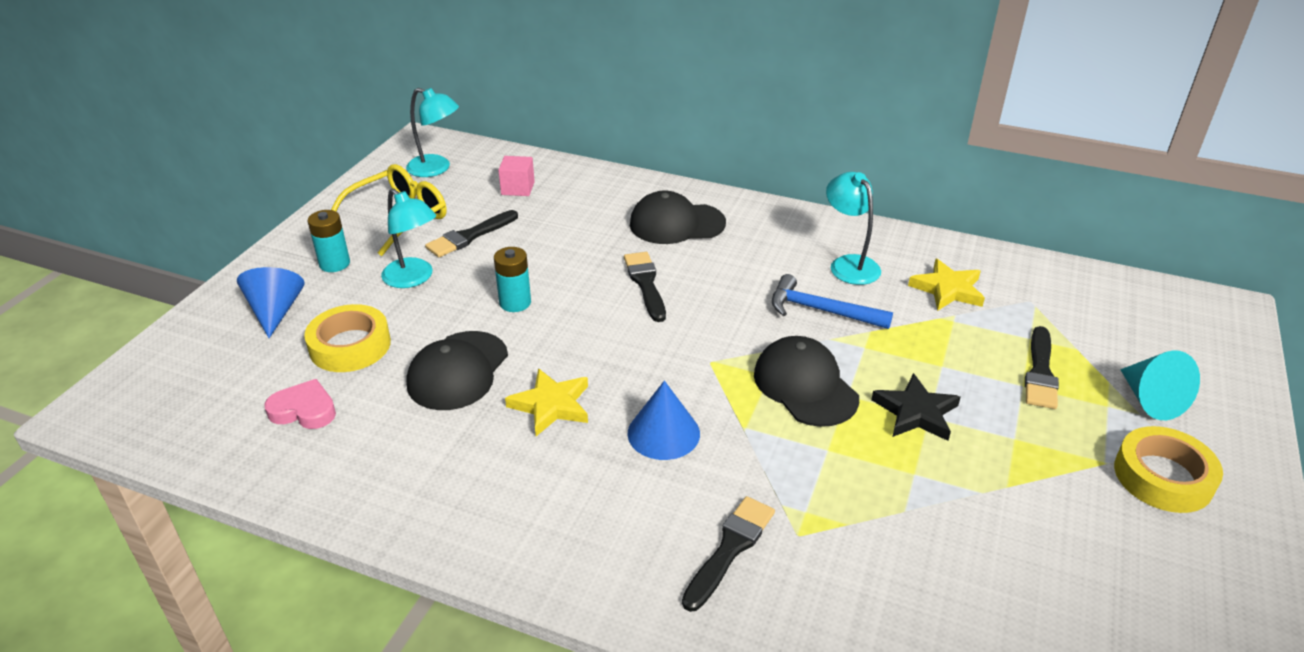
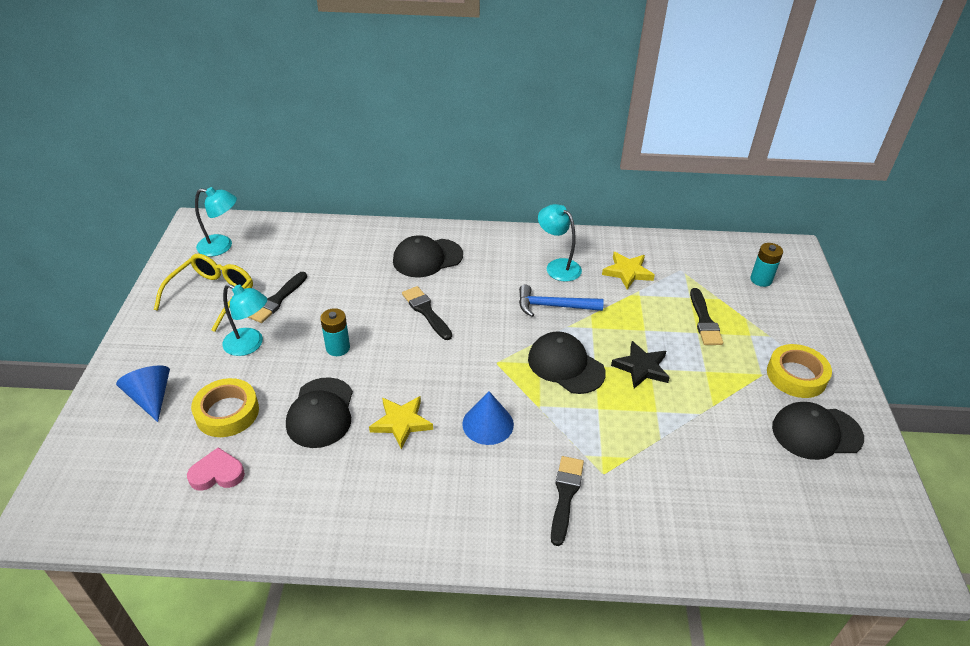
camera: 20 degrees left, 5 degrees up
turquoise battery [307,210,350,272] -> turquoise battery moved to [750,243,783,287]
pink cube [498,156,535,196] -> none
turquoise cone [1120,350,1200,420] -> none
none -> black cap [772,402,864,460]

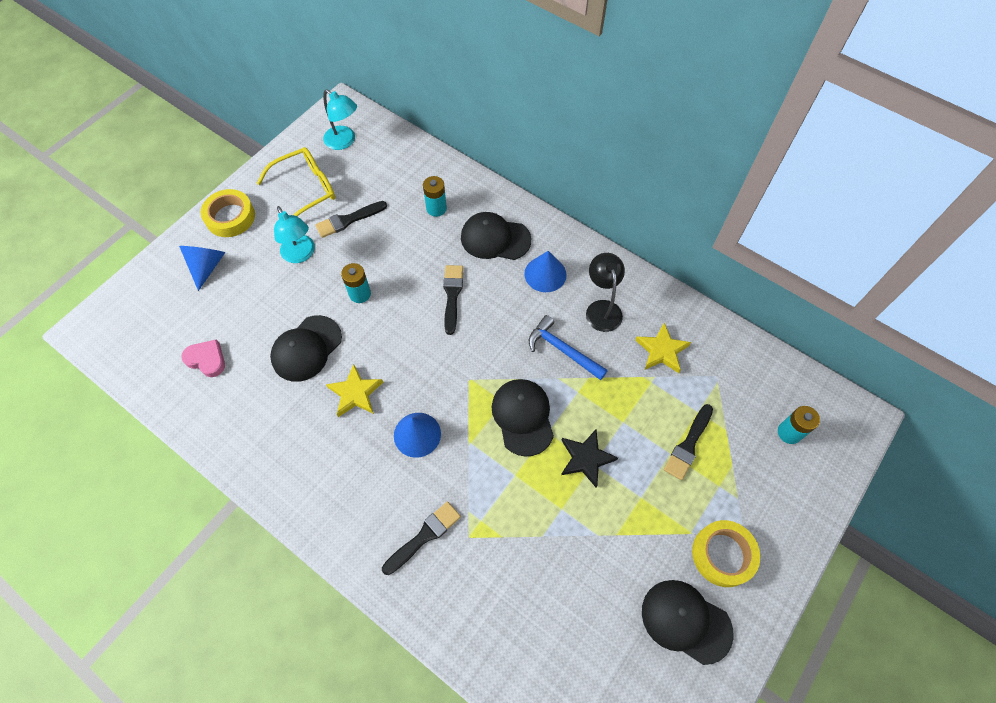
camera: 35 degrees right, 20 degrees up
yellow tape [191,378,259,437] -> yellow tape moved to [201,189,255,237]
turquoise lamp [538,204,582,282] -> black lamp [586,253,625,332]
none -> turquoise battery [423,176,447,217]
none -> blue cone [524,251,567,292]

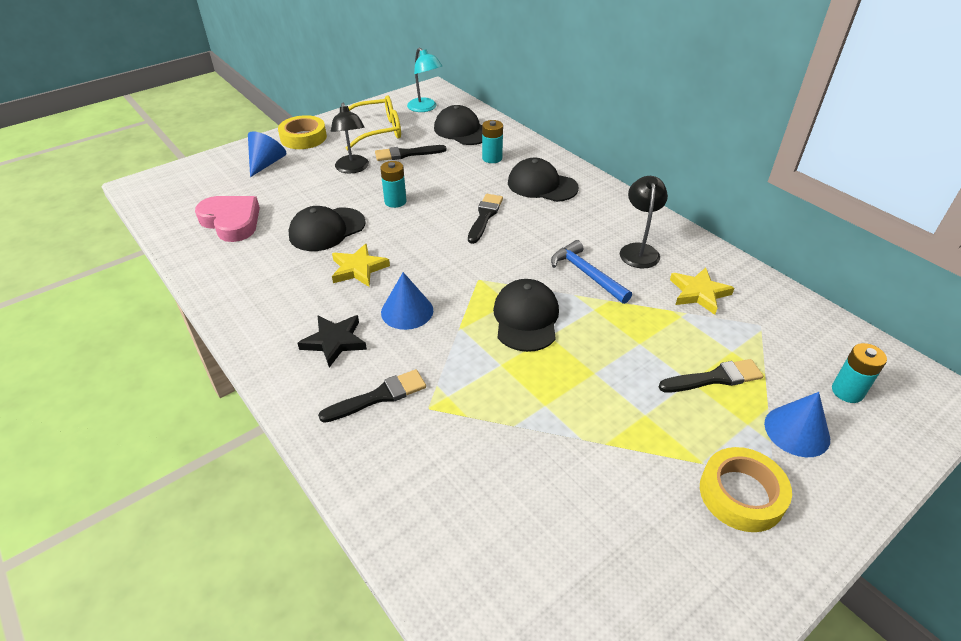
camera: 15 degrees right, 20 degrees down
pink heart [181,339,225,377] -> pink heart [195,196,260,242], size x1.60
turquoise lamp [274,206,315,263] -> black lamp [331,102,369,173]
blue cone [524,251,567,292] -> blue cone moved to [764,392,830,457]
black star [561,429,618,488] -> black star moved to [298,315,367,368]
black cap [642,580,733,665] -> black cap moved to [434,105,482,145]
black brush [664,404,713,480] -> black brush turned 150 degrees counterclockwise [659,359,763,393]

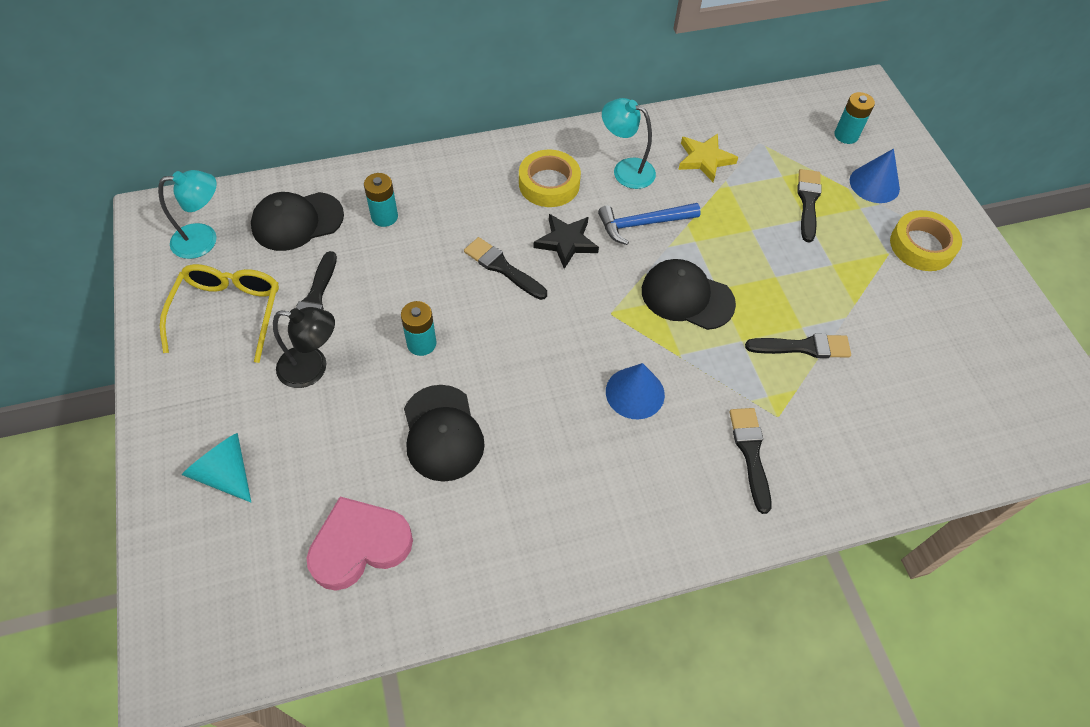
camera: 70 degrees left, 15 degrees up
blue cone [248,131,286,177] -> turquoise cone [182,433,251,502]
yellow tape [278,115,327,149] -> yellow tape moved to [519,150,581,207]
black star [298,315,367,368] -> black star moved to [534,214,599,269]
yellow star [332,243,390,287] -> none
black cap [508,158,579,202] -> none
black lamp [620,176,668,268] -> turquoise lamp [602,98,656,189]
none -> black brush [745,334,851,358]

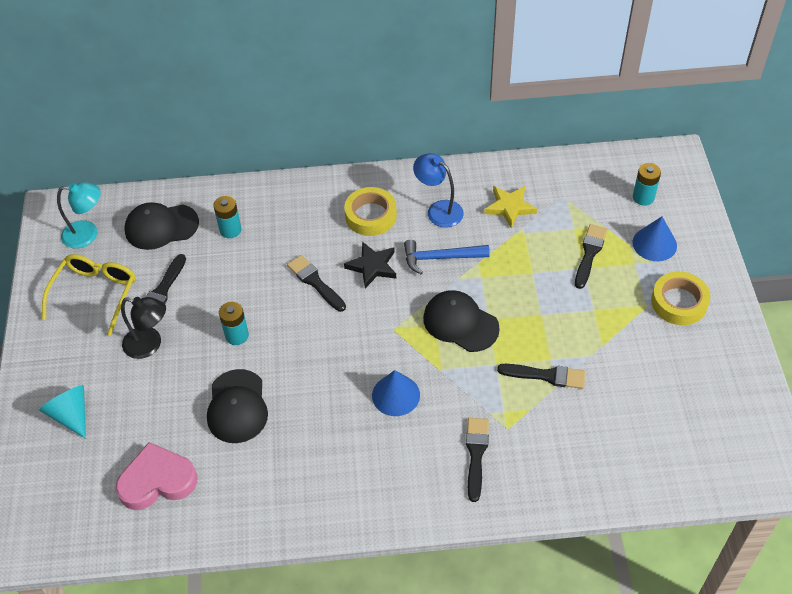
camera: 15 degrees right, 5 degrees down
turquoise lamp [602,98,656,189] -> blue lamp [413,153,464,227]

